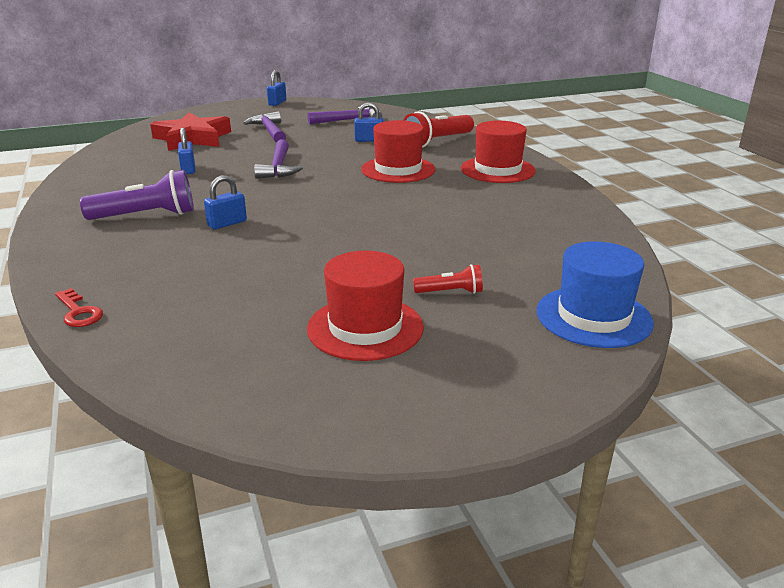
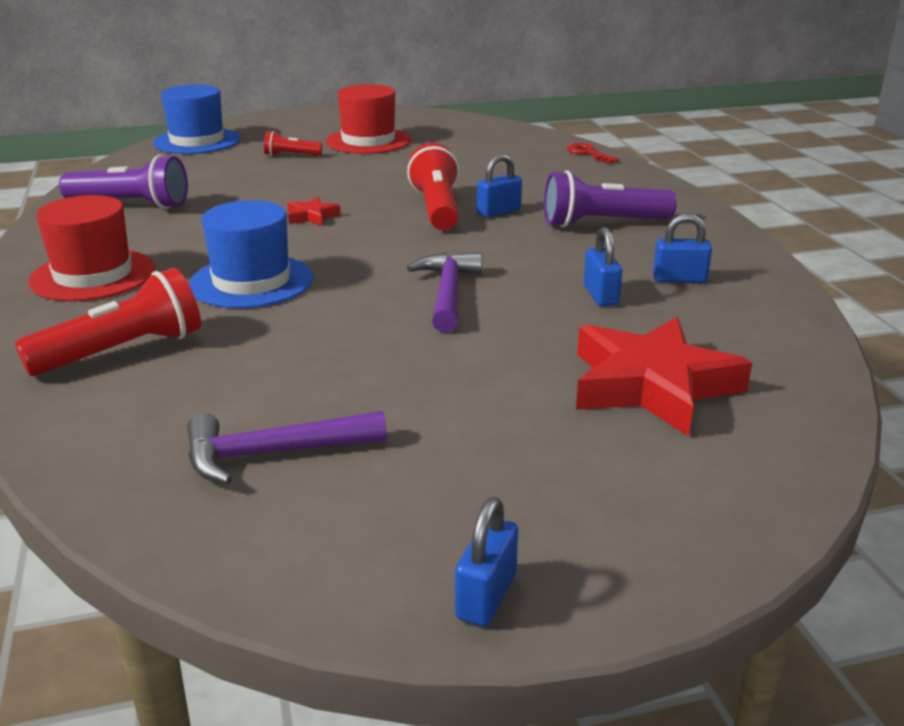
camera: 175 degrees left, 0 degrees up
purple hammer [243,111,286,142] -> none
blue padlock [354,102,383,142] -> blue padlock moved to [653,213,712,283]
red hat [361,120,435,183] -> blue hat [189,200,313,308]
none -> purple flashlight [59,155,188,209]
none -> red star [288,197,341,226]
none -> red flashlight [407,143,459,230]

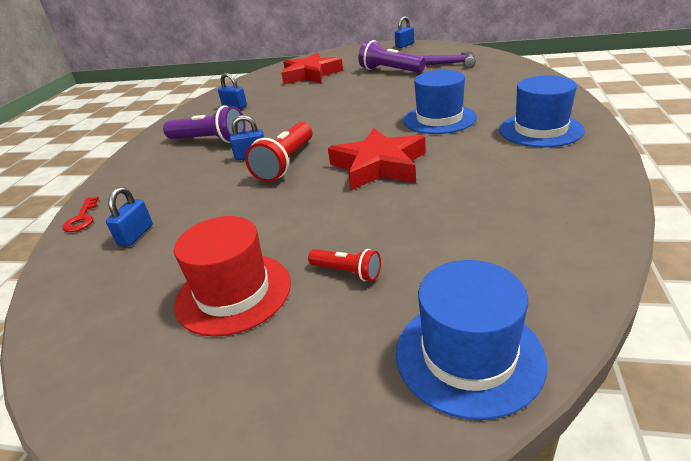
camera: 150 degrees left, 5 degrees up
red flashlight [15,268,201,376] -> none
red hat [28,195,155,301] -> blue hat [499,76,585,147]
purple flashlight [59,155,188,209] -> purple flashlight moved to [358,40,426,73]
red star [288,197,341,226] -> red star [328,127,426,190], size x2.28
purple hammer [407,252,482,333] -> none
blue padlock [584,227,622,306] -> blue padlock moved to [106,187,153,247]

